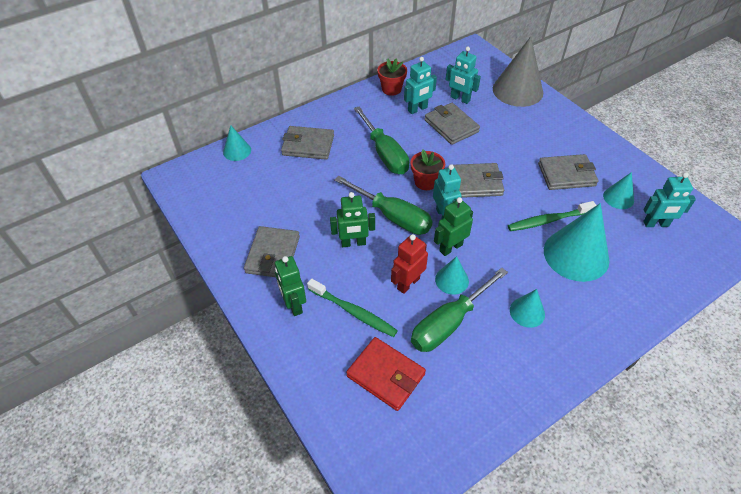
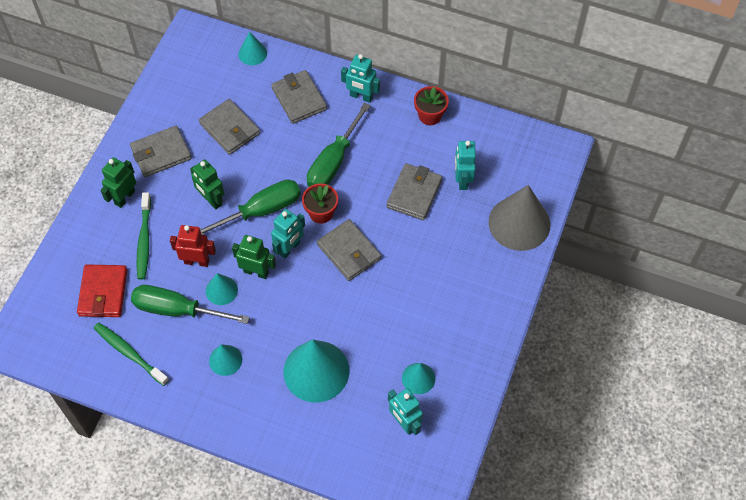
camera: 55 degrees right, 10 degrees up
green screwdriver [334,176,432,235] -> green screwdriver turned 120 degrees counterclockwise [200,180,301,235]
turquoise robot [404,57,437,114] -> turquoise robot moved to [341,54,380,103]
green toothbrush [508,201,596,231] -> green toothbrush moved to [94,323,169,386]
grey wallet [538,154,599,190] -> grey wallet moved to [199,99,260,155]

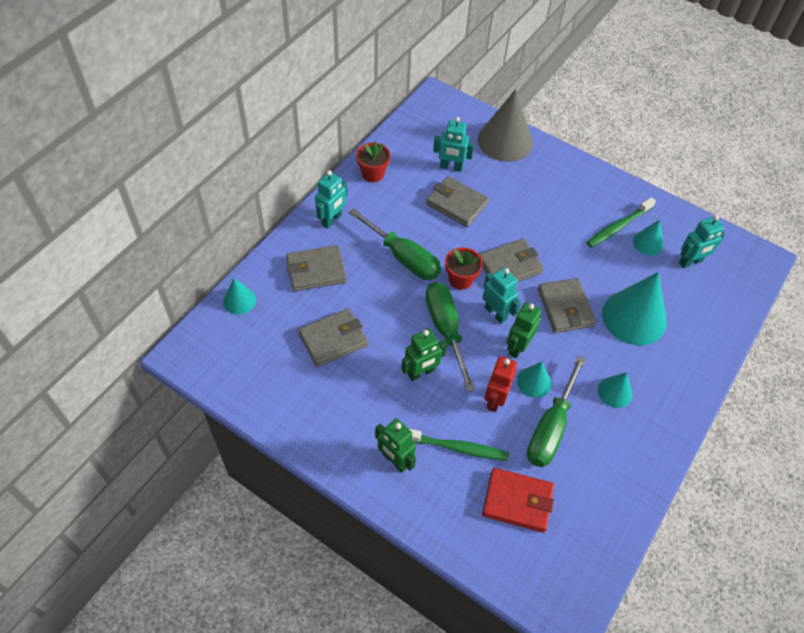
camera: 80 degrees left, 5 degrees down
green toothbrush [94,323,169,386] -> green toothbrush moved to [587,197,656,248]
grey wallet [130,126,192,177] -> grey wallet moved to [538,278,596,333]

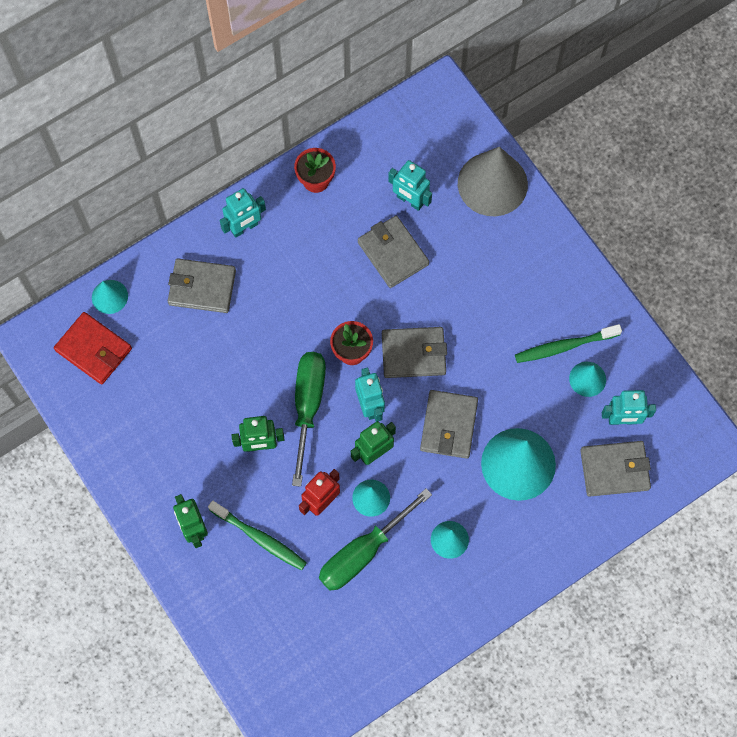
camera: 25 degrees right, 15 degrees up
grey wallet [299,308,368,367] -> grey wallet moved to [580,441,651,497]
green screwdriver [349,208,441,280] -> none
red wallet [482,468,554,533] -> red wallet moved to [54,312,132,385]

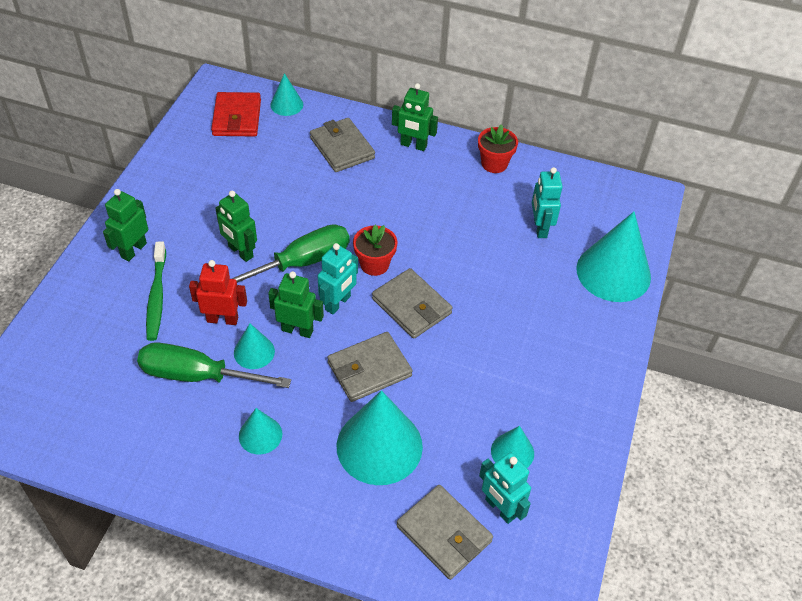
camera: 50 degrees right, 20 degrees down
turquoise robot [220,188,266,238] -> green robot [392,83,438,151]
grey wallet [358,215,429,288] -> none
grey cone [458,147,528,216] -> turquoise cone [576,212,651,302]
green toothbrush [515,324,622,363] -> none

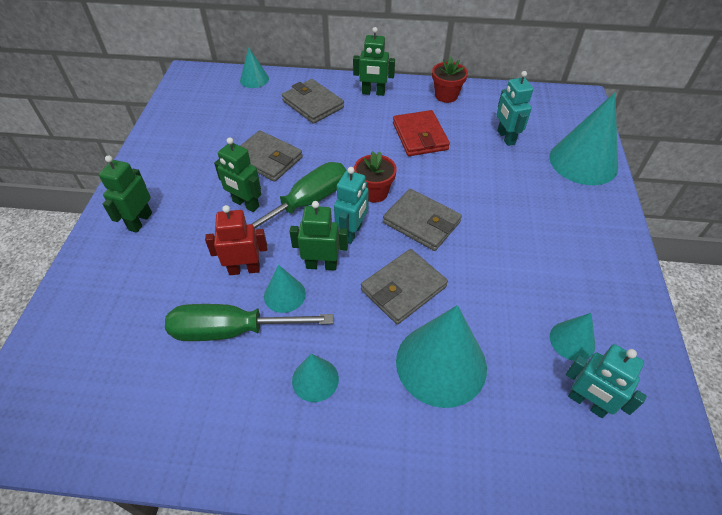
camera: 10 degrees left, 0 degrees up
green toothbrush [146,241,166,341] -> none
red wallet [211,92,261,136] -> red wallet moved to [393,110,450,156]
grey wallet [397,485,493,580] -> grey wallet moved to [240,130,303,182]

